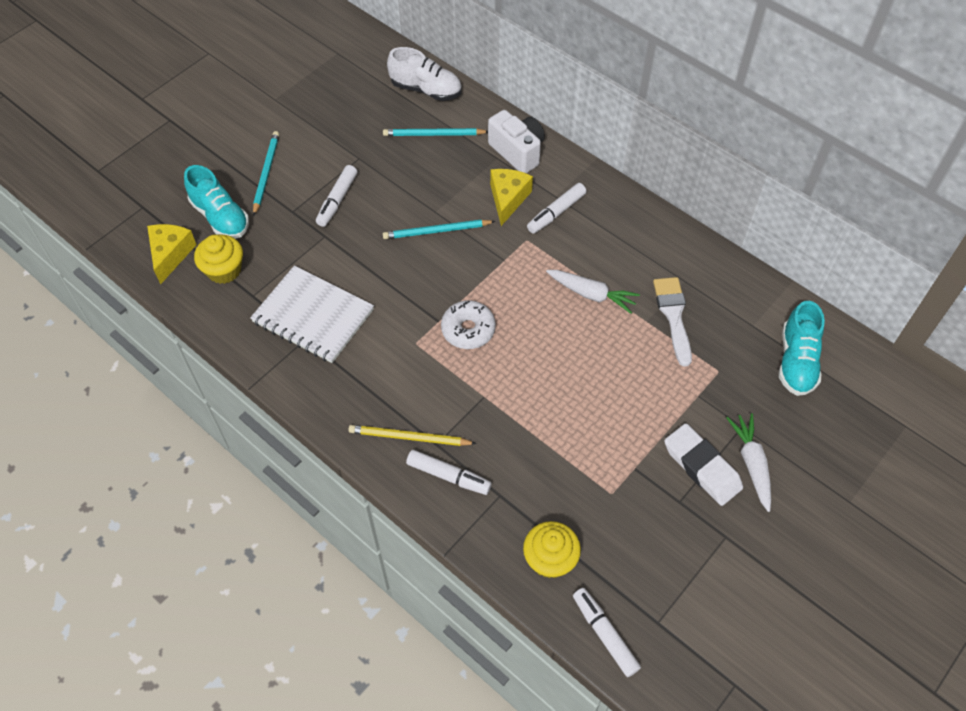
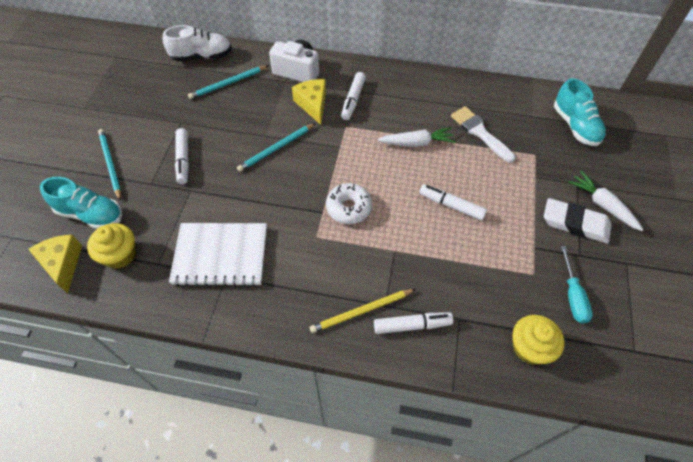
camera: 30 degrees left, 0 degrees up
white marker [573,588,641,677] -> white marker moved to [419,184,487,221]
none -> turquoise screwdriver [560,246,593,323]

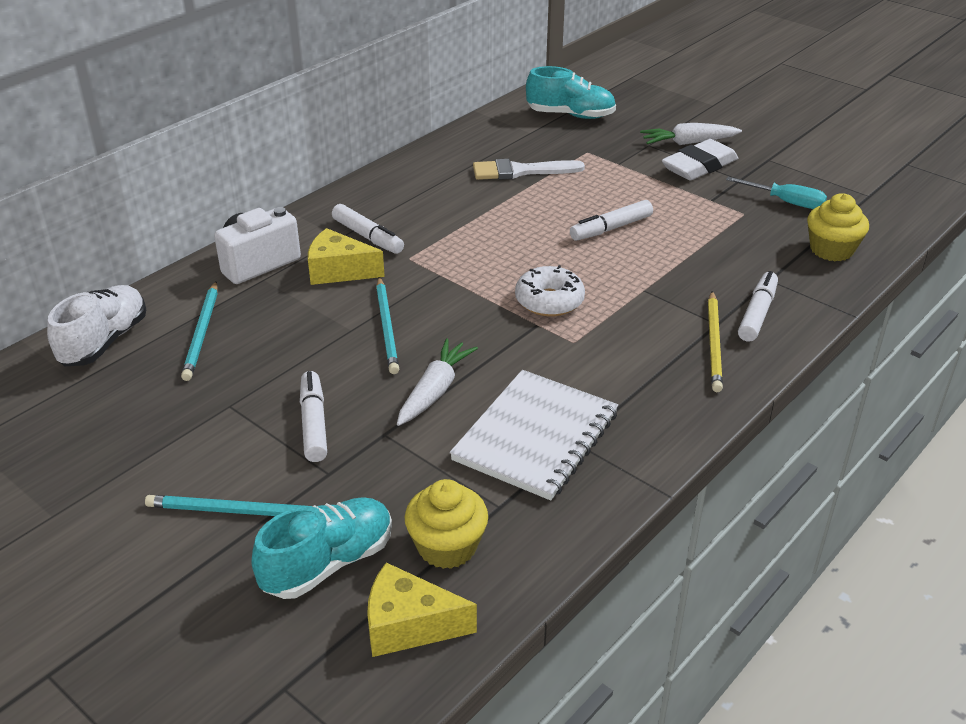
camera: 60 degrees left, 20 degrees down
white marker [175,128,189,184] -> white marker turned 120 degrees counterclockwise [300,371,327,462]
white carrot [377,127,456,147] -> white carrot moved to [397,338,478,426]

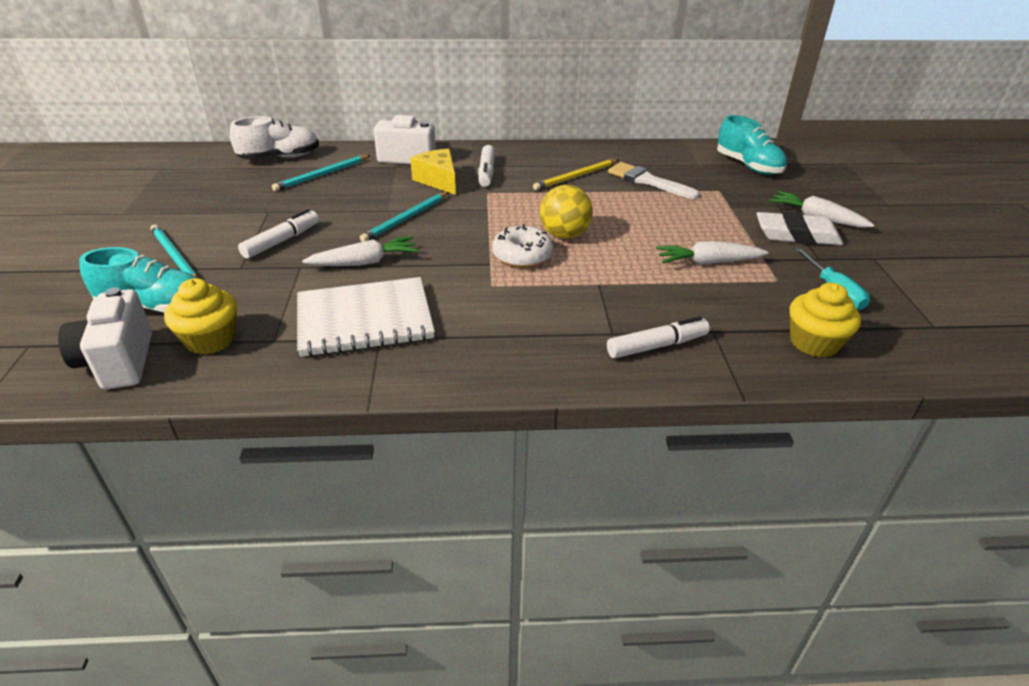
camera: 45 degrees right, 0 degrees up
yellow cheese [367,563,477,657] -> white camera [58,287,152,389]
white marker [570,200,653,241] -> none
yellow pencil [708,291,723,392] -> yellow pencil moved to [533,159,618,190]
none -> yellow ball [540,185,593,239]
none -> white carrot [656,241,769,265]

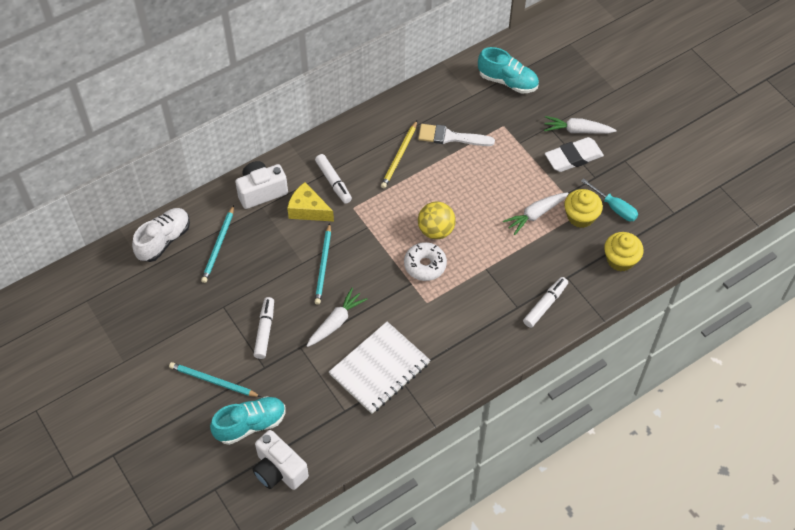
camera: 30 degrees left, 20 degrees up
yellow cupcake [164,278,237,355] -> yellow cupcake moved to [564,189,603,228]

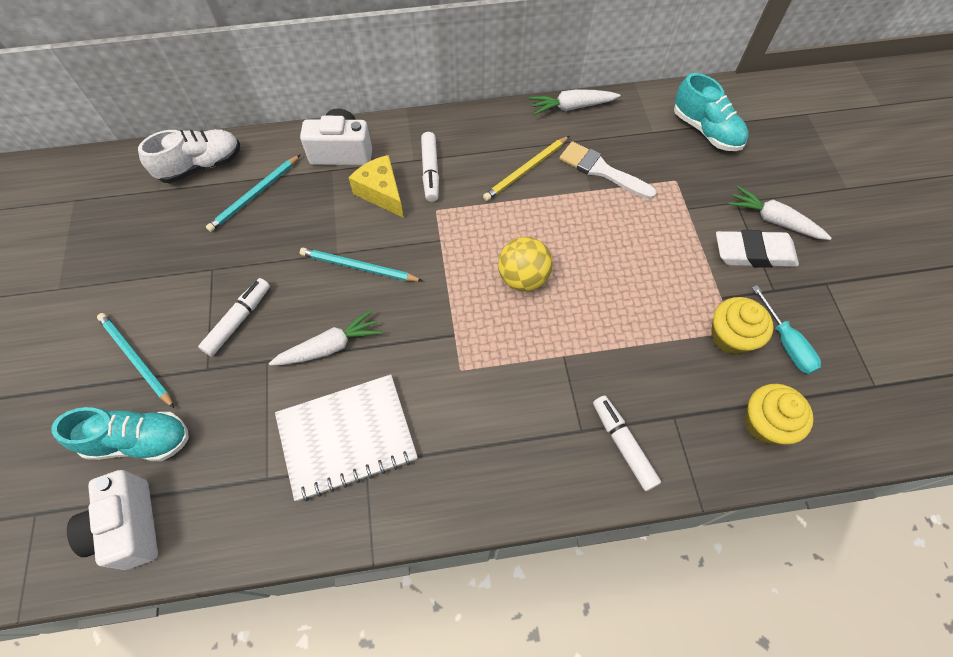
camera: 25 degrees right, 5 degrees up
turquoise pencil [315,223,331,305] -> turquoise pencil turned 75 degrees clockwise [300,248,423,282]
white donut [404,242,447,281] -> none
white carrot [503,192,569,235] -> white carrot moved to [529,89,620,115]
white marker [523,277,568,328] -> white marker turned 90 degrees counterclockwise [593,395,661,491]

